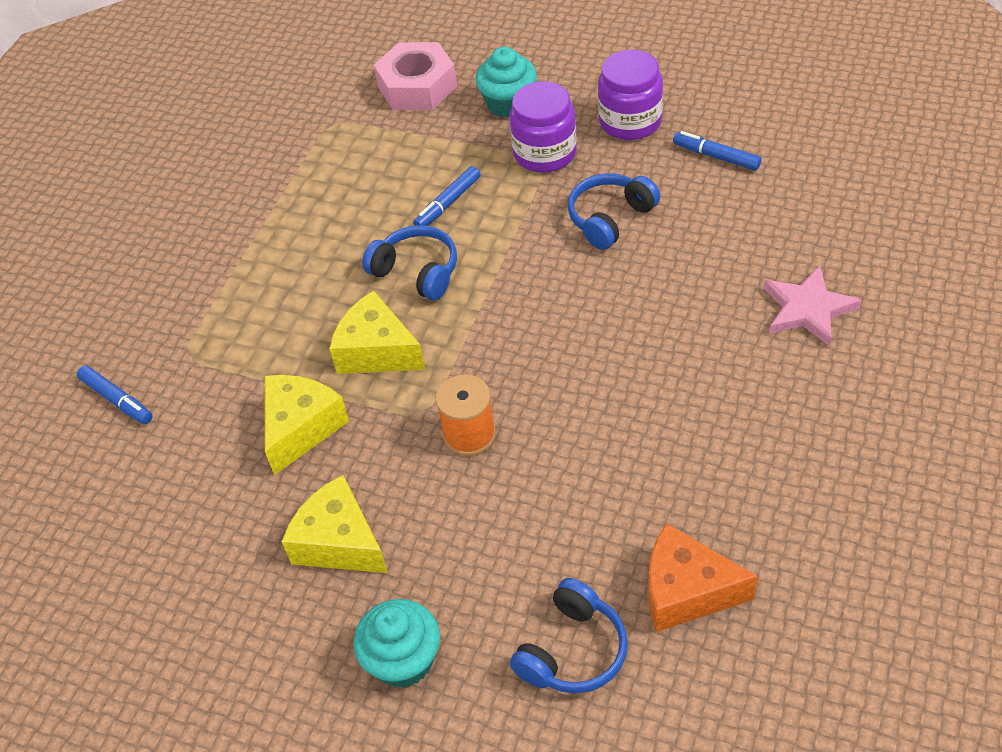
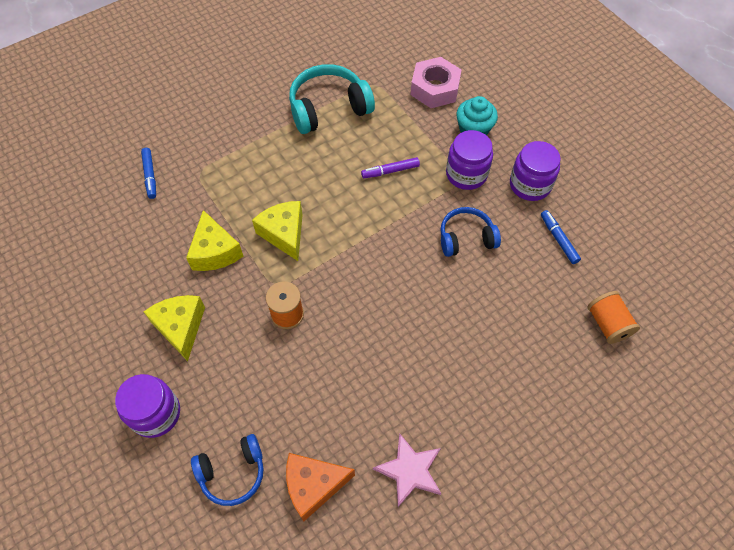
camera: 30 degrees right, 10 degrees up
yellow cheese [265,375,349,475] -> yellow cheese turned 105 degrees clockwise [186,210,244,271]
turquoise cupcake [354,599,440,688] -> purple jar [115,374,180,438]
blue headphones [362,225,457,301] -> none
blue marker [413,166,480,226] -> purple marker [361,157,420,178]
orange cheese [648,523,758,632] -> orange cheese turned 60 degrees counterclockwise [286,453,355,521]
pink star [764,265,862,346] -> pink star moved to [373,433,441,507]
none -> turquoise headphones [289,64,375,134]
none -> orange spool [587,291,640,344]

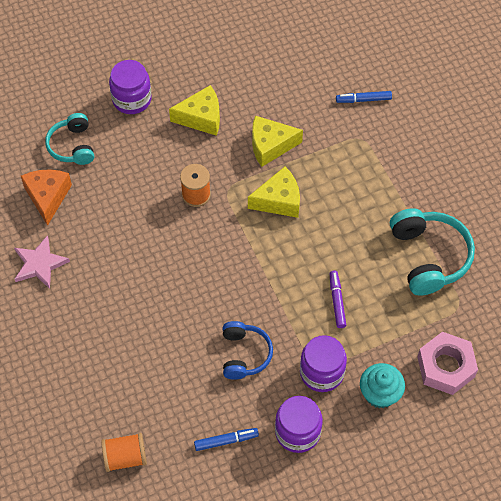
camera: 100 degrees right, 0 degrees up
blue headphones [191,434,264,506] -> turquoise headphones [45,113,94,165]

